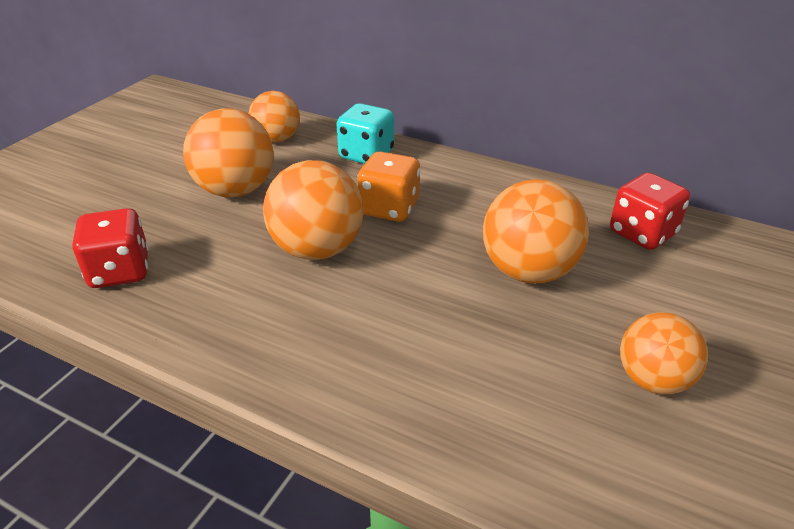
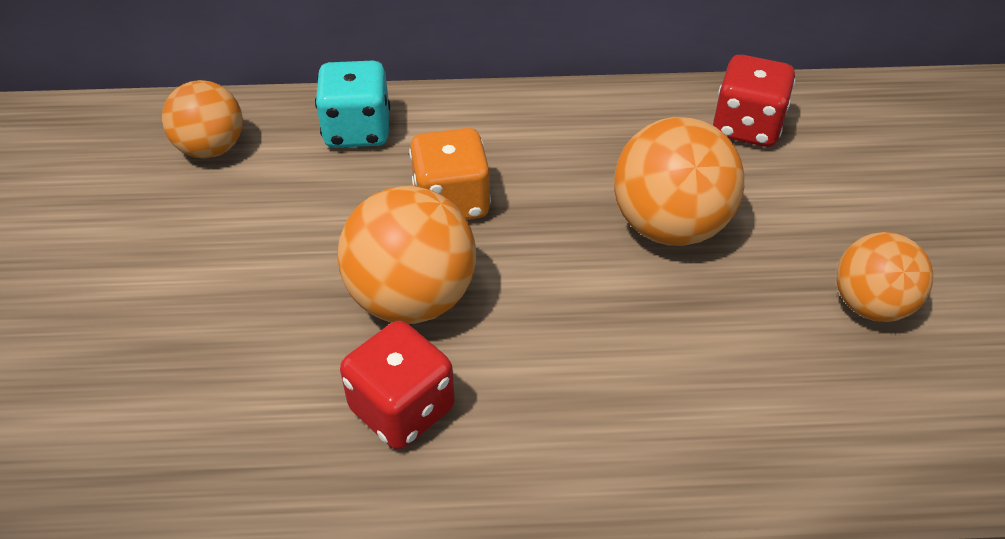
camera: 30 degrees left, 10 degrees up
red dice [72,208,149,288] -> red dice moved to [340,321,455,449]
orange ball [183,108,274,198] -> none

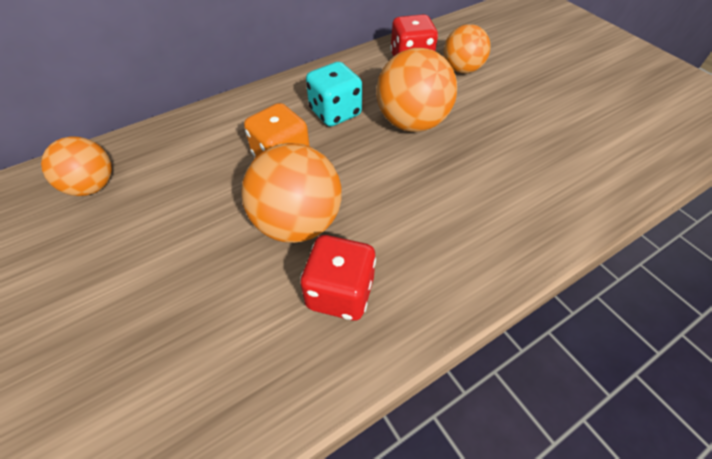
camera: 30 degrees left, 5 degrees up
turquoise dice [315,61,390,148] -> turquoise dice moved to [306,62,362,126]
orange ball [837,232,933,322] -> orange ball moved to [444,24,491,74]

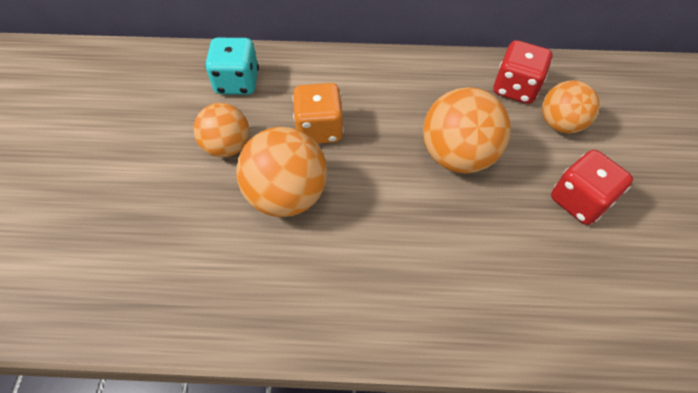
camera: 35 degrees right, 5 degrees up
orange ball [41,137,112,196] -> orange ball moved to [193,103,249,157]
red dice [300,235,376,320] -> red dice moved to [551,150,633,225]
turquoise dice [306,62,362,126] -> turquoise dice moved to [205,38,259,95]

